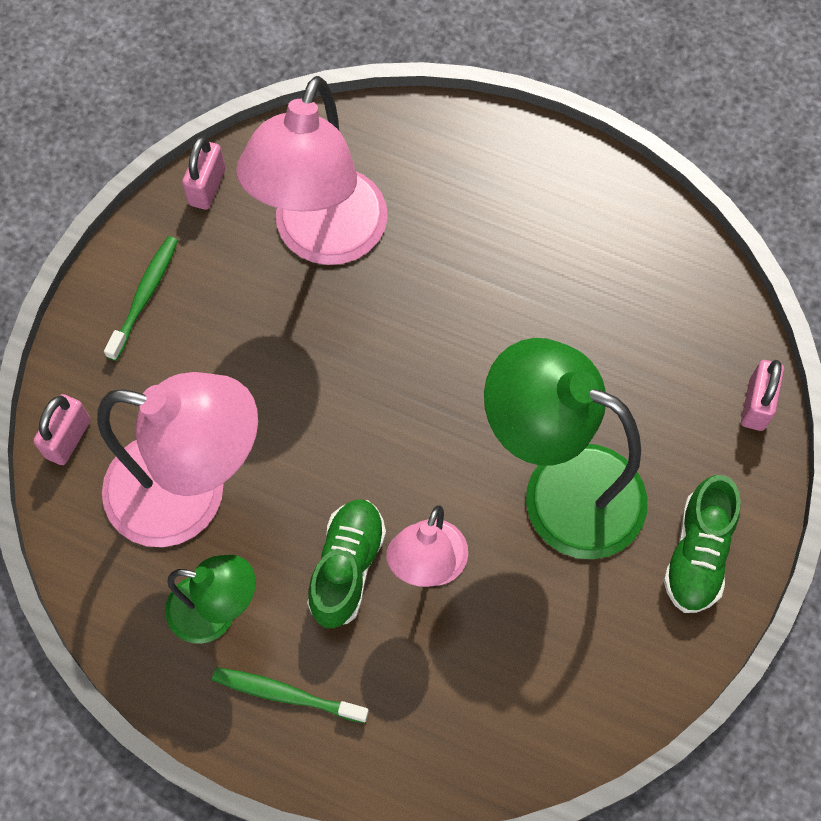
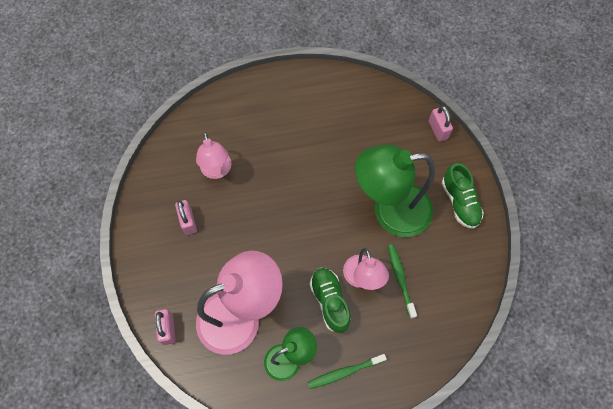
camera: 35 degrees left, 0 degrees up
green toothbrush [104,236,178,361] -> green toothbrush moved to [388,244,417,319]
pink padlock [182,136,225,210] -> pink padlock moved to [175,200,197,235]
pink lamp [236,76,388,265] -> pink lamp [196,132,232,179], size x0.56

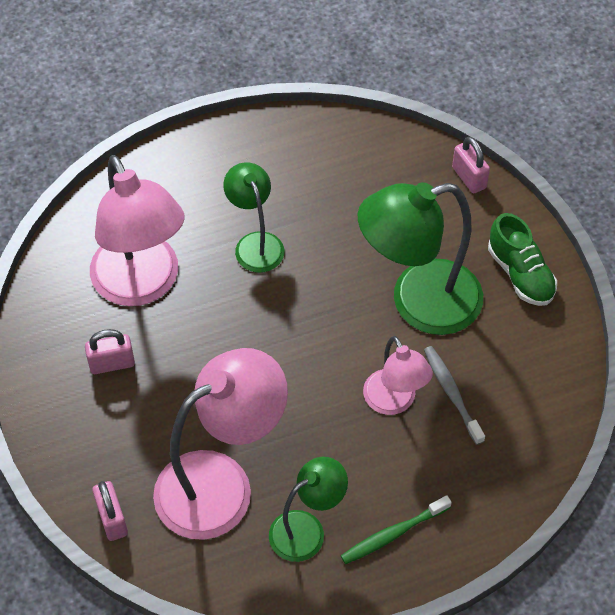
camera: 10 degrees left, 10 degrees down
pink padlock [175,200,197,235] -> pink padlock turned 75 degrees counterclockwise [85,329,135,374]
pink lamp [196,132,232,179] -> pink lamp [90,155,185,306], size x1.78
green shoe [310,268,351,333] -> none
green toothbrush [388,244,417,319] -> grey toothbrush [424,346,485,445]
none -> green lamp [223,162,284,273]

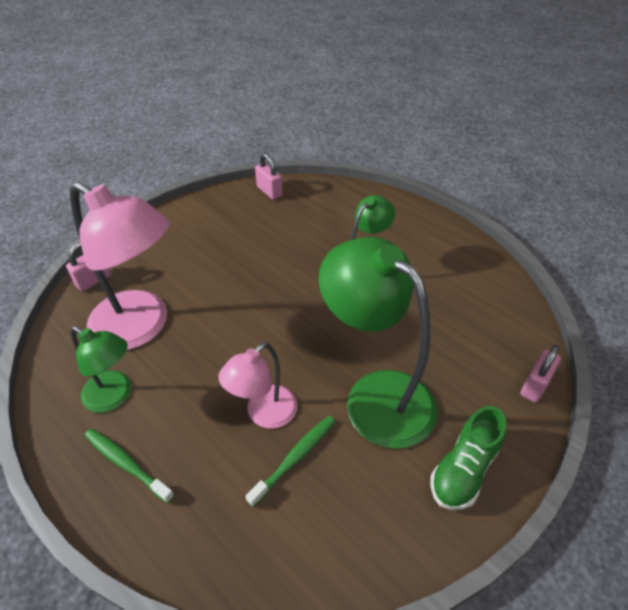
camera: 65 degrees right, 10 degrees down
pink padlock [85,329,135,374] -> pink padlock moved to [255,153,283,200]
pink lamp [90,155,185,306] -> none
grey toothbrush [424,346,485,445] -> green toothbrush [246,416,335,507]

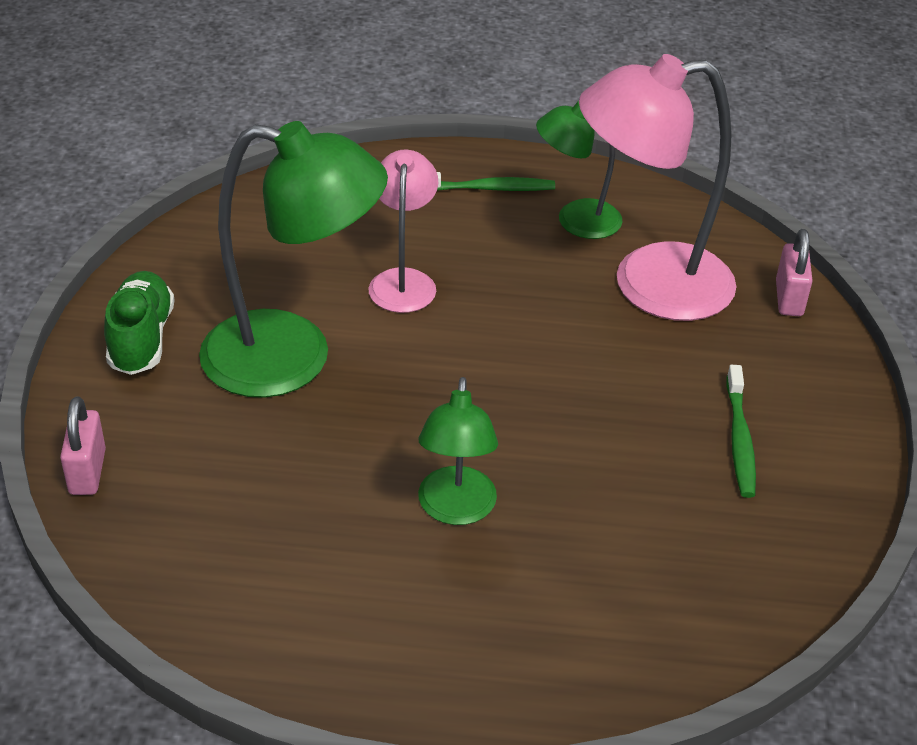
camera: 140 degrees right, 5 degrees down
green toothbrush [246,416,335,507] -> green toothbrush moved to [726,365,756,498]
pink padlock [255,153,283,200] -> none

